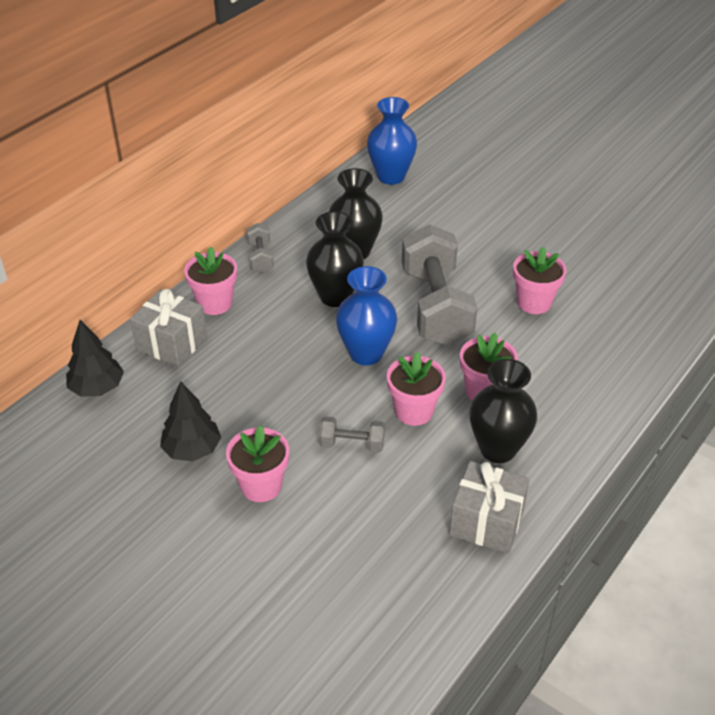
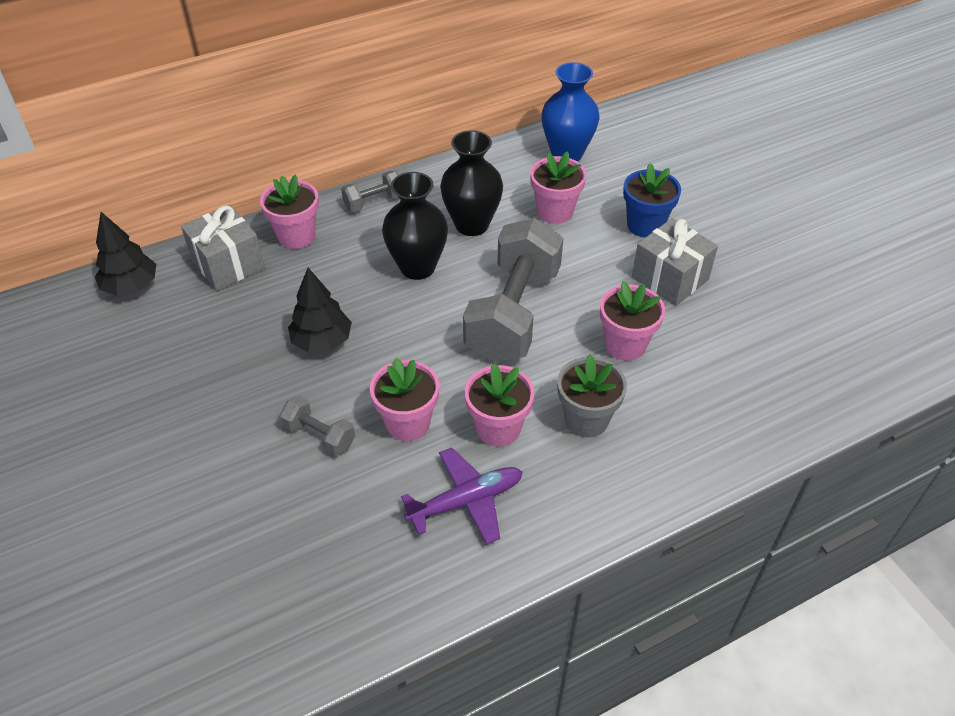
camera: 25 degrees right, 5 degrees up
black tree [160,381,221,461] -> black tree moved to [288,268,352,353]
pink flower pot [226,425,289,502] -> pink flower pot moved to [530,151,586,224]
grey dumbbell [247,223,274,273] -> grey dumbbell turned 45 degrees clockwise [341,171,399,212]
blue vase [336,266,397,365] -> none
grey gift [449,461,530,553] -> grey gift moved to [632,218,718,306]
black vase [470,359,537,463] -> purple plane [401,447,522,544]
none -> grey flower pot [557,355,627,438]
none -> blue flower pot [623,163,681,238]

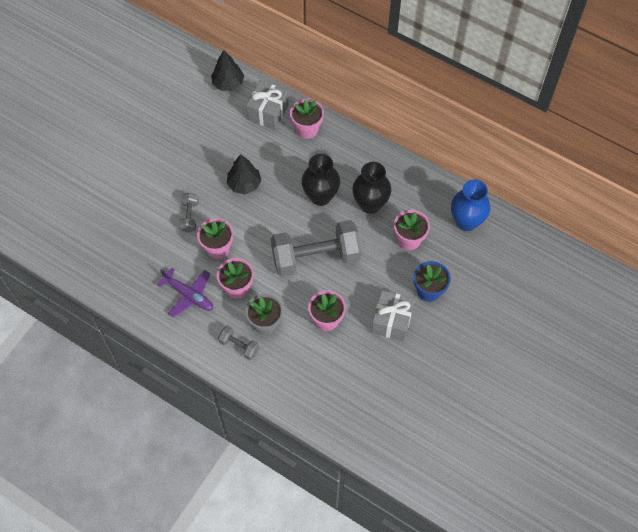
camera: 60 degrees right, 15 degrees up
grey dumbbell [341,171,399,212] -> grey dumbbell moved to [218,326,259,360]

